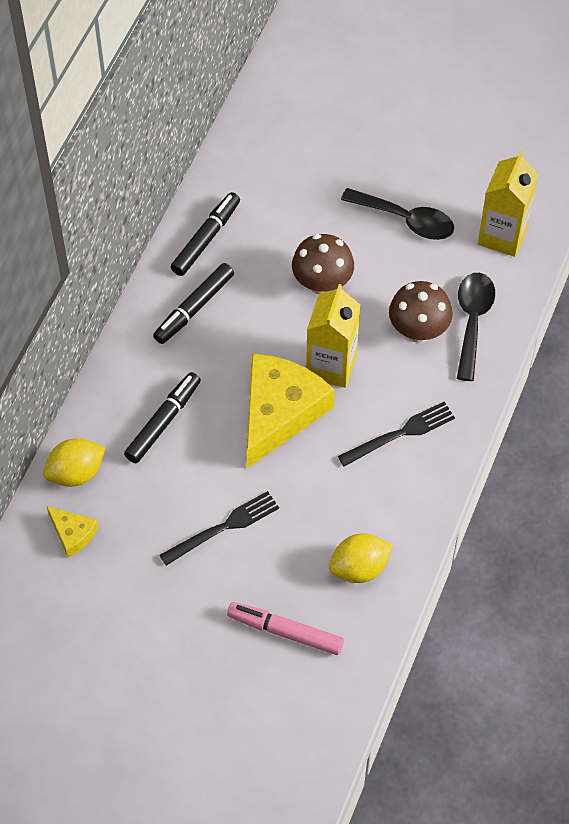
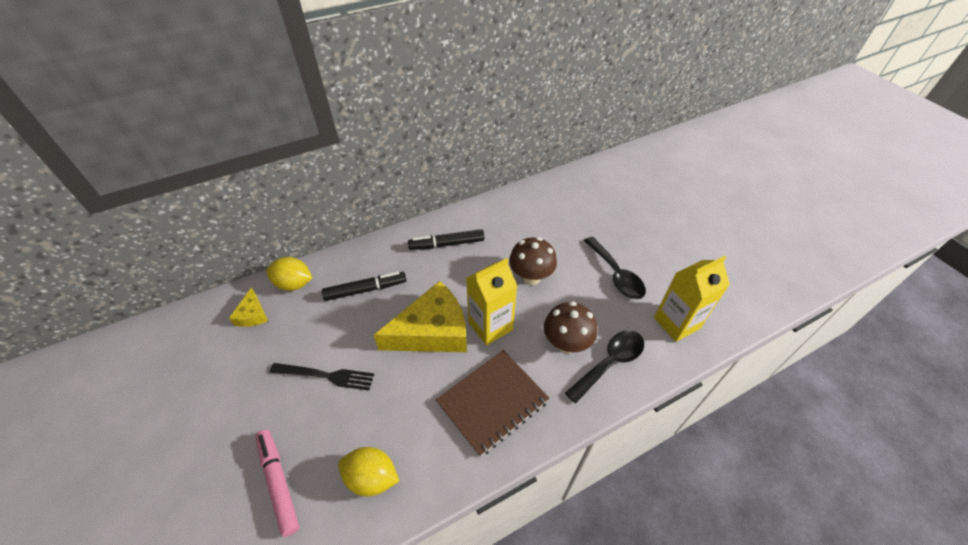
camera: 40 degrees right, 10 degrees down
black marker [171,192,240,276] -> none
black fork [338,402,455,466] -> brown notebook [436,350,550,457]

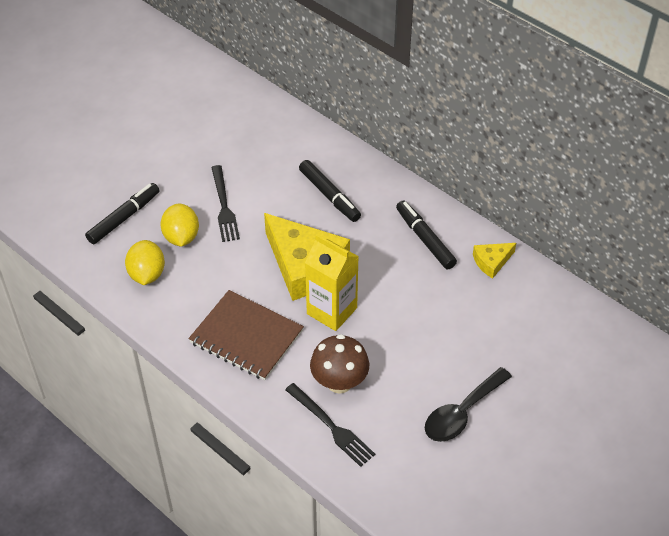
camera: 70 degrees right, 0 degrees up
yellow cheese [229,287,268,327] -> yellow cheese moved to [473,243,516,279]
pink marker [256,429,299,537] -> black marker [85,183,160,244]
yellow lemon [266,257,312,291] -> yellow lemon moved to [160,203,199,247]
brown mushroom [509,237,557,285] -> none
black spoon [565,330,644,403] -> black fork [285,383,375,467]
yellow carton [654,256,730,342] -> none

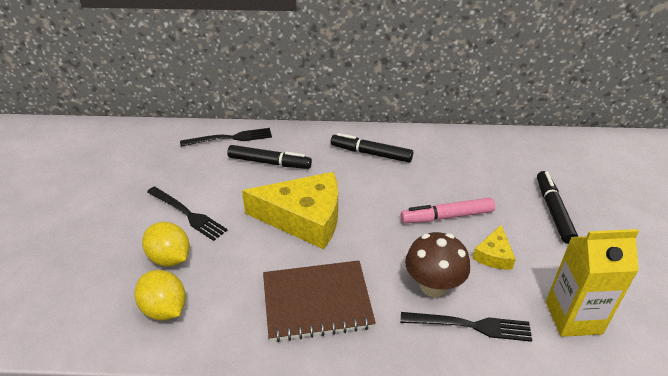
camera: 40 degrees left, 10 degrees down
black marker [85,183,160,244] -> black marker moved to [537,171,578,244]
yellow carton [305,234,359,331] -> yellow carton moved to [546,229,639,337]
black spoon [425,367,512,442] -> none
yellow cheese [473,243,516,279] -> yellow cheese moved to [472,225,516,269]
none -> black fork [180,128,272,147]
none -> pink marker [401,198,495,223]

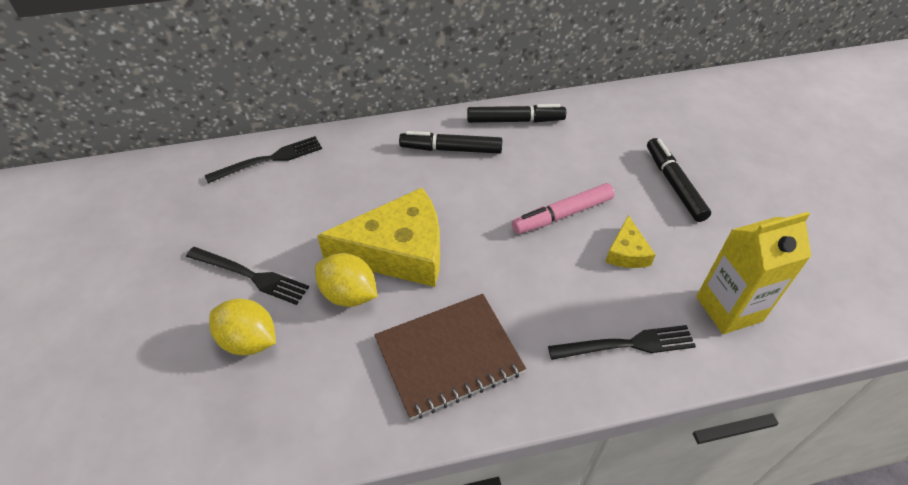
camera: 15 degrees left, 10 degrees up
yellow lemon [135,270,186,320] -> yellow lemon moved to [315,253,378,307]
black marker [227,145,312,169] -> black marker moved to [467,104,566,123]
brown mushroom [405,232,470,297] -> none

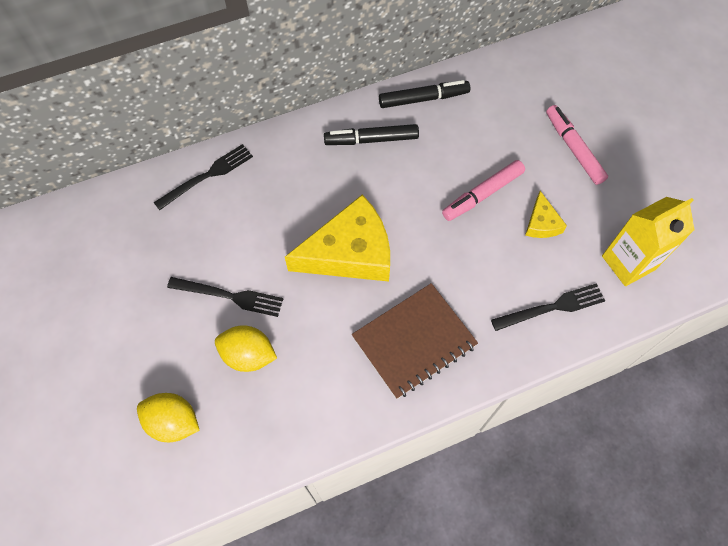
camera: 10 degrees left, 15 degrees up
yellow lemon [315,253,378,307] -> yellow lemon moved to [137,393,200,442]
black marker [647,138,711,222] -> pink marker [546,105,608,185]

